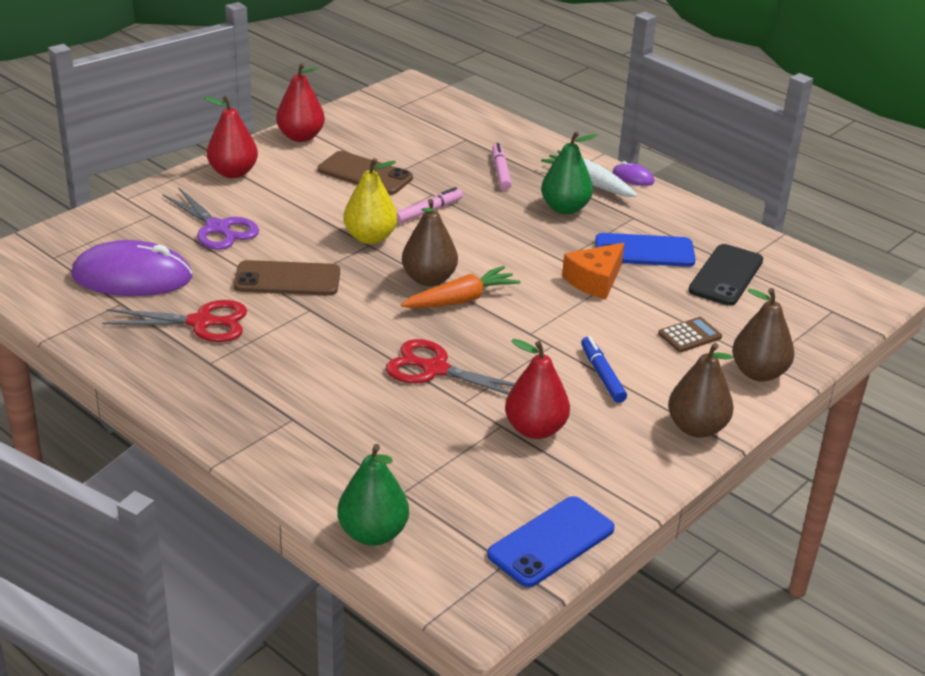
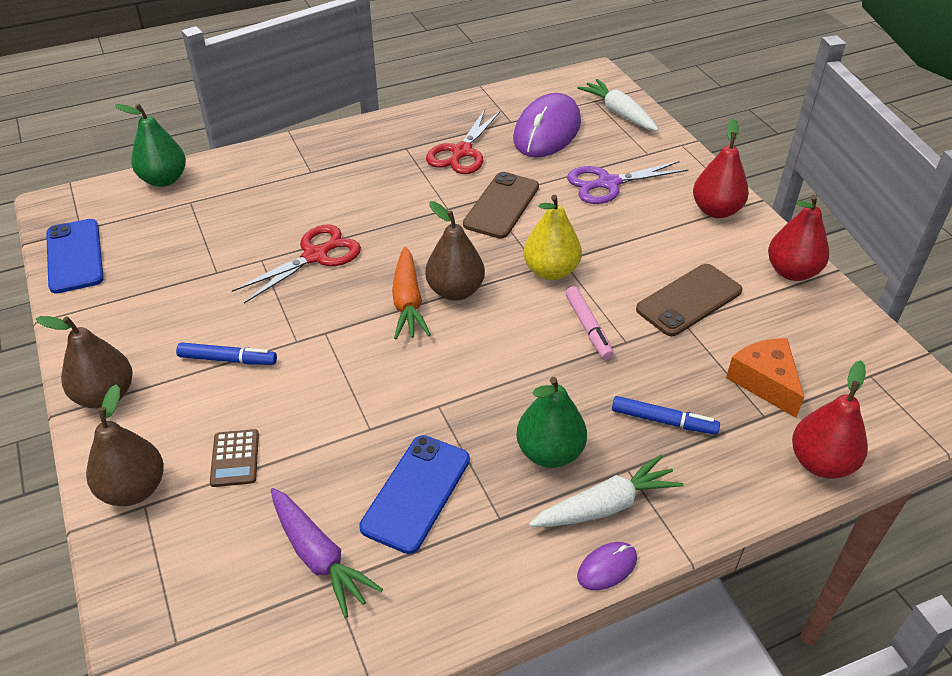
camera: 115 degrees right, 10 degrees up
pink marker [492,143,512,190] -> blue marker [612,396,720,435]
red pear [505,339,570,439] -> red pear moved to [792,360,868,479]
orange cheese [562,243,625,299] -> orange cheese moved to [726,338,804,418]
black phone [688,244,763,306] -> purple carrot [271,488,383,618]
none -> white carrot [578,79,658,131]

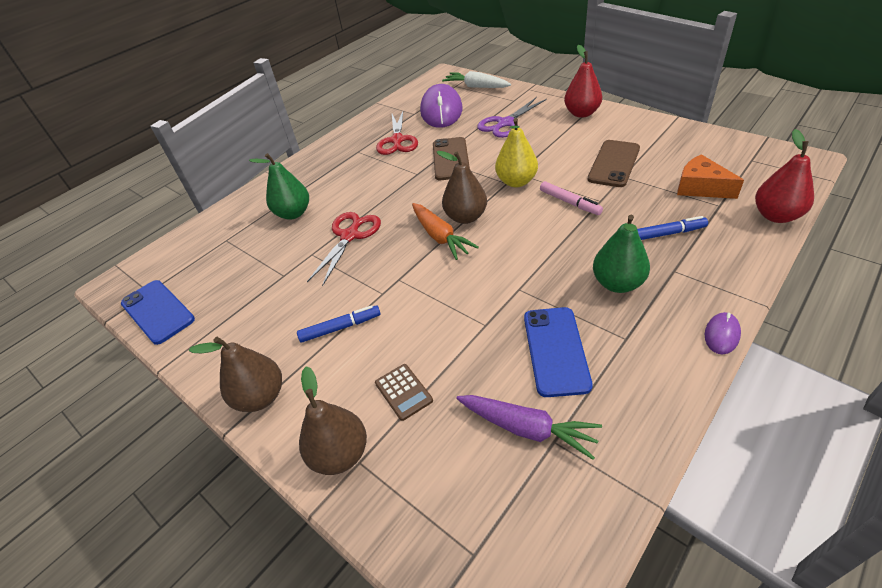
camera: 20 degrees left, 0 degrees up
green pear [115,104,186,187] -> green pear moved to [249,153,309,220]
white carrot [529,455,684,527] -> none
red pear [768,195,829,281] -> none

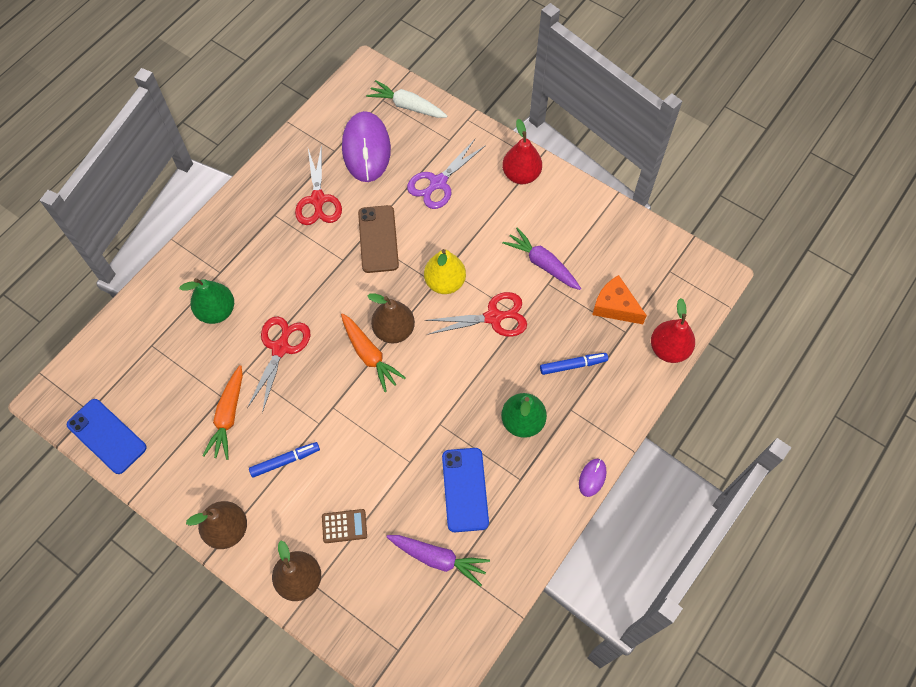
camera: 10 degrees left, 20 degrees up
brown calculator [375,364,433,421] -> brown calculator turned 60 degrees counterclockwise [322,509,367,543]
pink marker [540,181,603,215] -> red scissors [425,292,527,337]
brown phone [587,140,640,187] -> purple carrot [502,227,581,290]
none -> orange carrot [202,365,243,460]

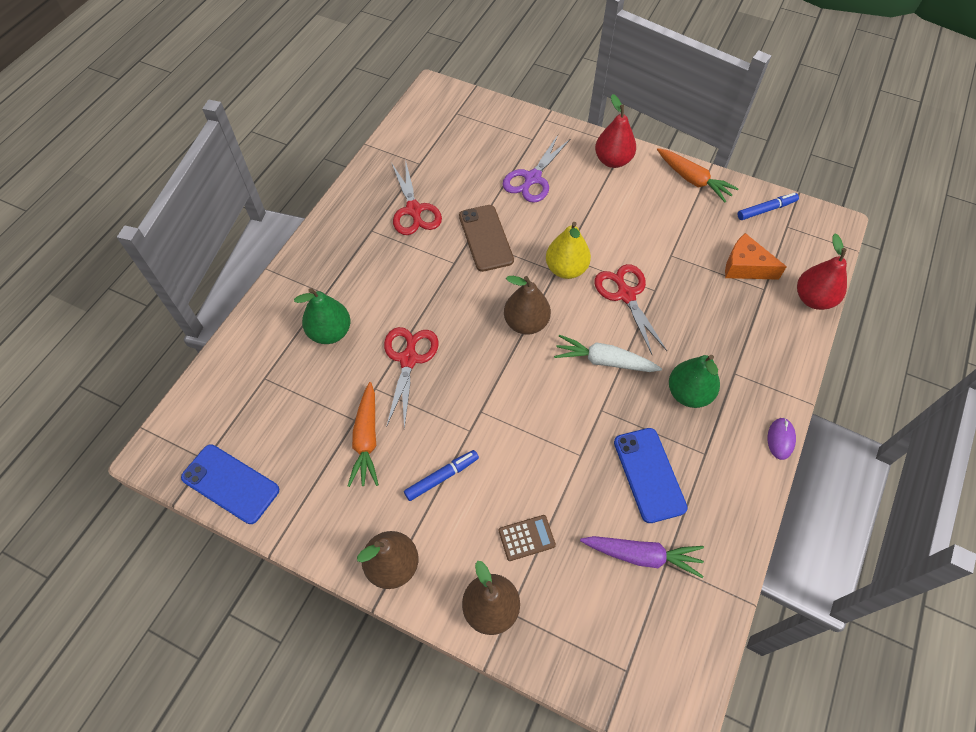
camera: 10 degrees left, 5 degrees down
orange carrot [341,313,406,392] -> orange carrot moved to [657,148,739,202]
purple mouse [342,111,391,182] -> none
white carrot [366,80,448,118] -> white carrot moved to [554,335,662,372]
red scissors [425,292,527,337] -> red scissors turned 90 degrees counterclockwise [594,264,667,355]
purple carrot [502,227,581,290] -> none
blue marker [540,353,608,375] -> blue marker moved to [738,193,799,220]

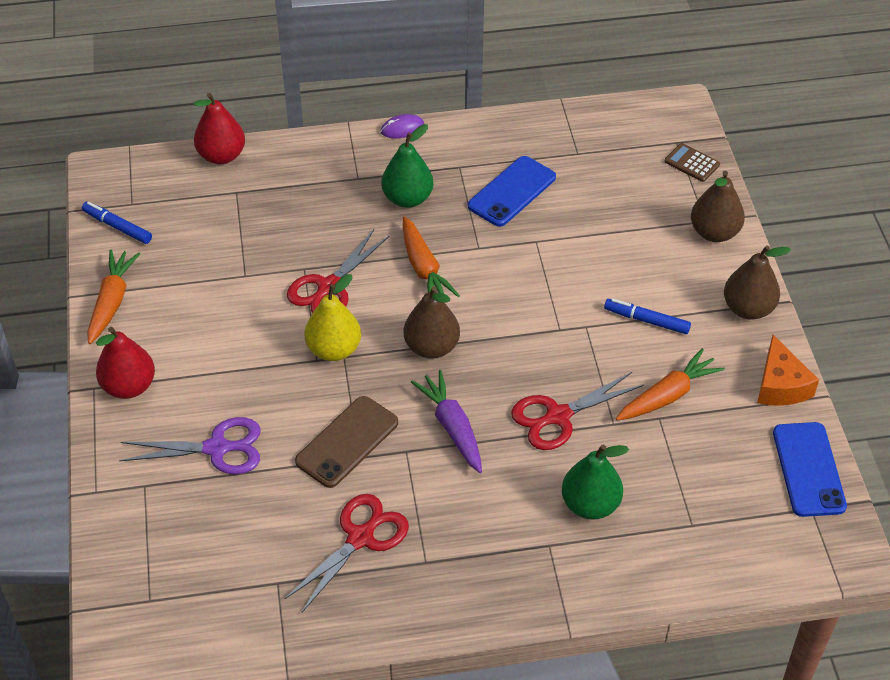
camera: 125 degrees left, 10 degrees down
brown calculator [499,515,556,561] -> brown calculator moved to [664,143,720,182]
white carrot [554,335,662,372] -> orange carrot [403,217,460,297]
purple carrot [580,536,704,578] -> purple carrot moved to [411,370,482,473]
orange cheese [725,233,787,280] -> orange cheese moved to [757,335,819,406]

